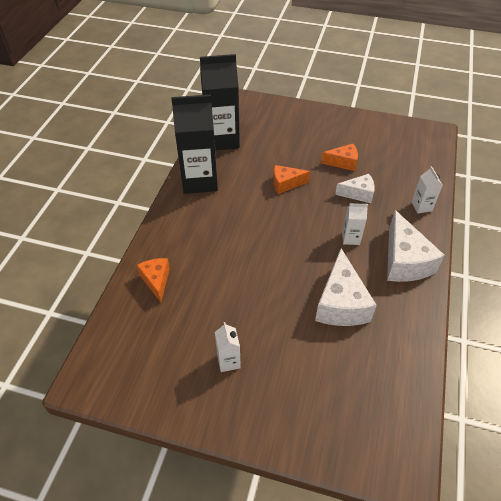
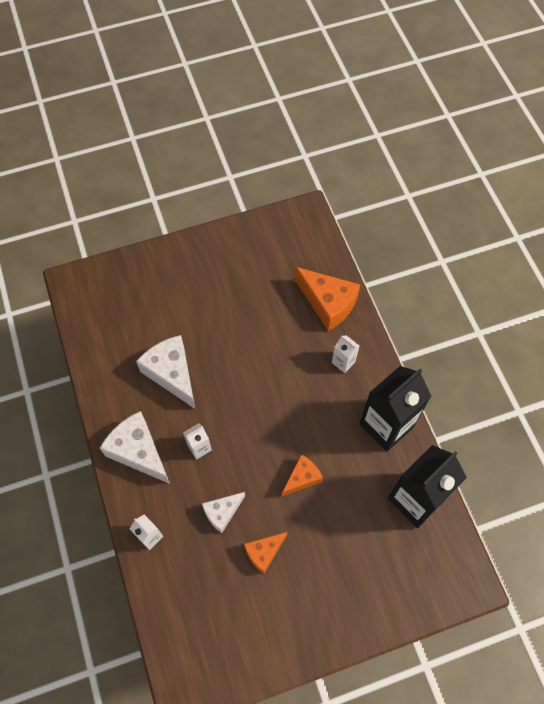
camera: 145 degrees right, 15 degrees up
orange cheese [137,258,170,302] -> orange cheese [295,267,360,331], size x1.70
white carton [215,322,241,372] -> white carton moved to [332,335,360,373]

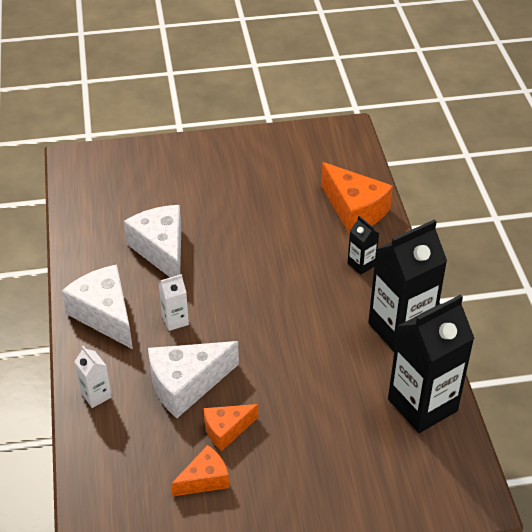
camera: 10 degrees right, 20 degrees down
white cheese [202,492,245,533] -> white cheese [148,341,239,418], size x1.70
orange cheese [282,454,323,496] -> orange cheese moved to [171,445,229,496]
white carton [332,335,360,373] -> black carton [348,216,379,275]

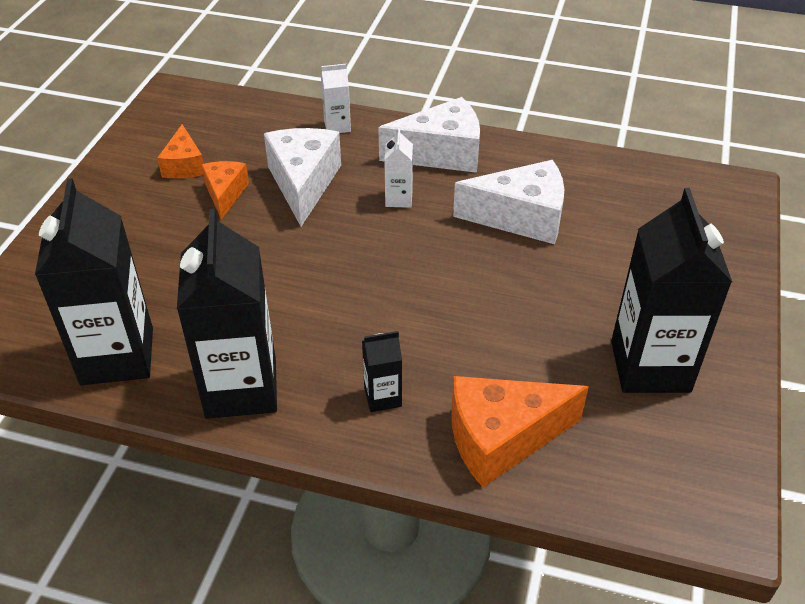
camera: 115 degrees right, 0 degrees up
none -> black carton [611,188,732,393]

